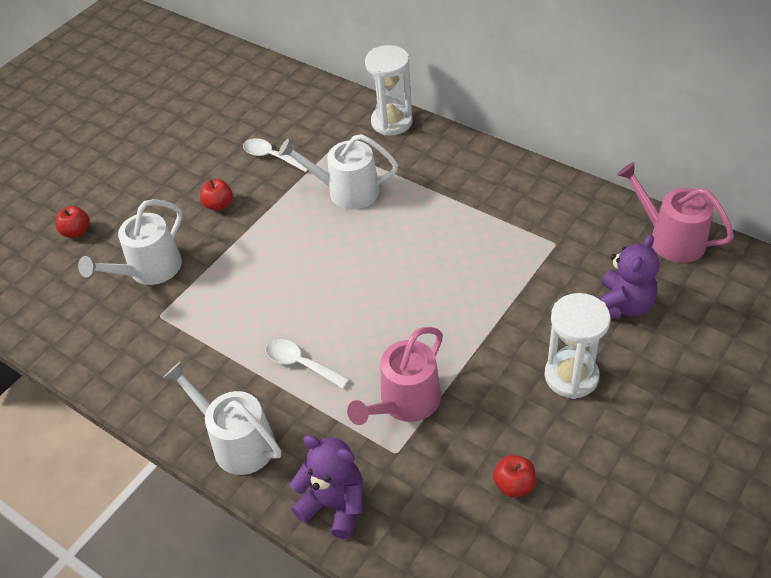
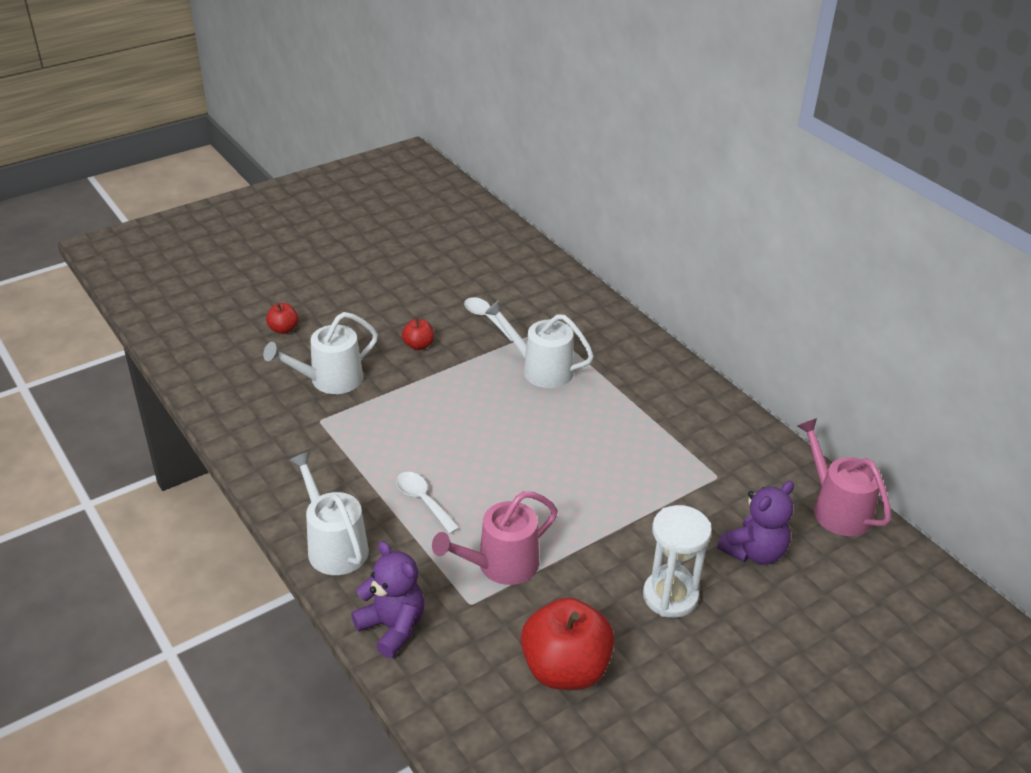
camera: 15 degrees right, 10 degrees down
white hourglass [365,45,413,136] -> none
red apple [493,455,536,498] -> red apple [521,598,614,690], size x2.14

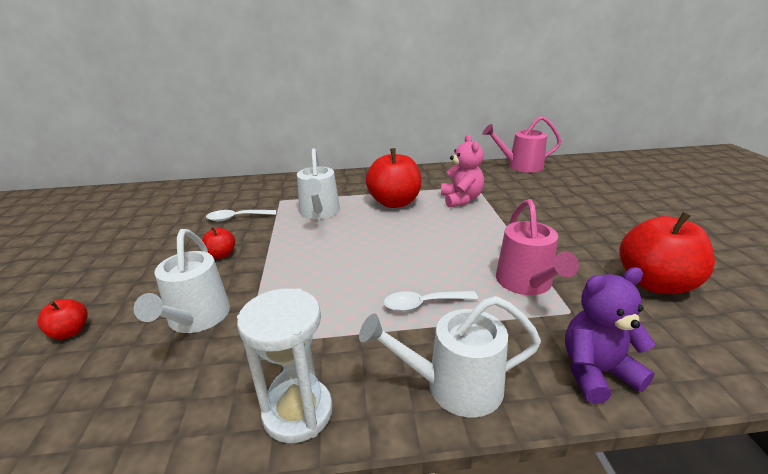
camera: 60 degrees left, 10 degrees down
white watering can [485,300,594,388] -> white watering can turned 60 degrees counterclockwise [297,148,340,219]
white hourglass [643,505,712,618] -> white hourglass moved to [237,288,333,443]
purple teddy bear [717,481,794,565] -> none
none -> red apple [366,148,421,208]
none -> pink teddy bear [441,135,484,208]

